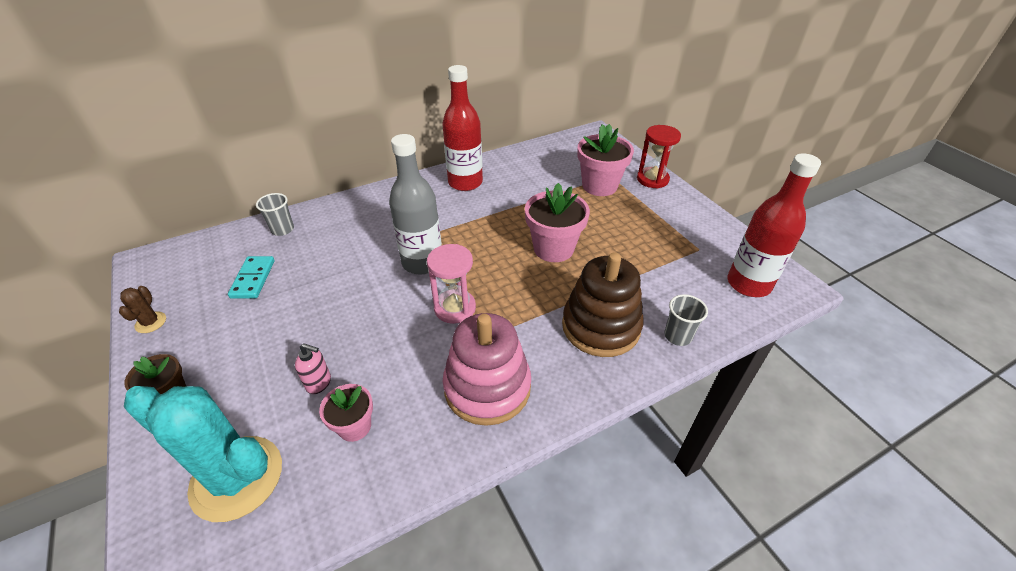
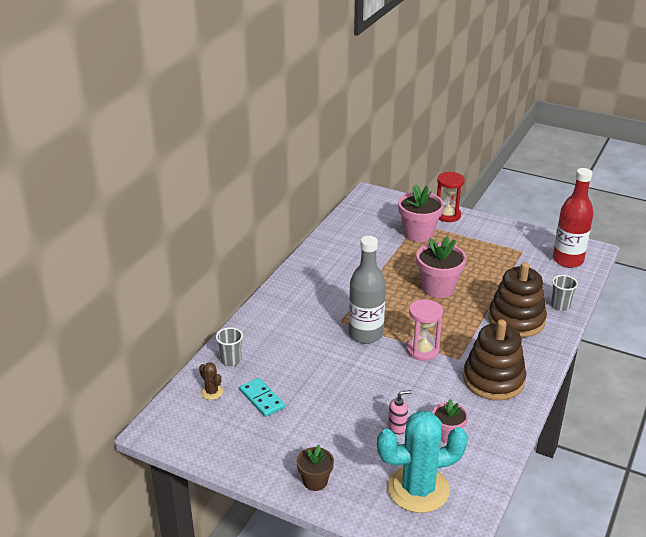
camera: 35 degrees left, 10 degrees down
brown cactus [119,286,166,333] -> brown cactus moved to [199,362,223,400]
red bottle [442,65,483,191] -> none
pink stacking toy [443,313,531,426] -> brown stacking toy [463,319,526,401]

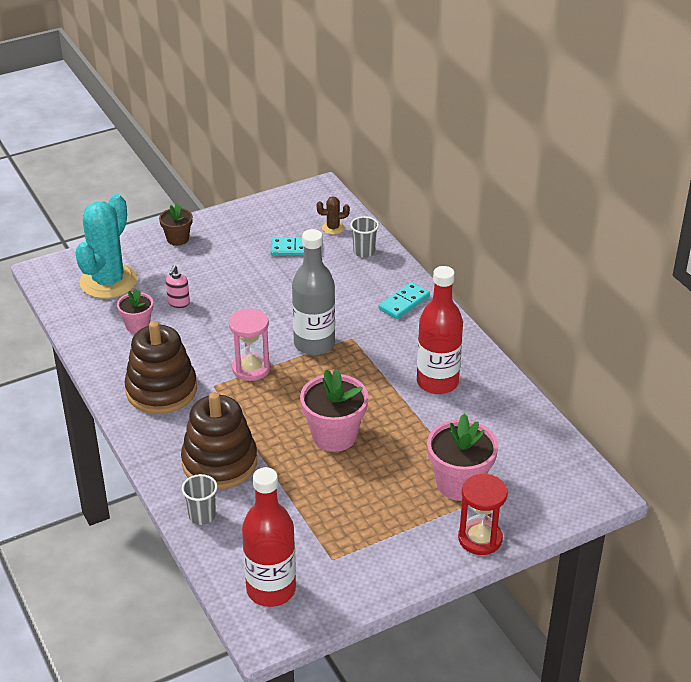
camera: 125 degrees right, 5 degrees up
none -> turquoise domino [379,282,430,319]
none -> red bottle [417,266,463,394]

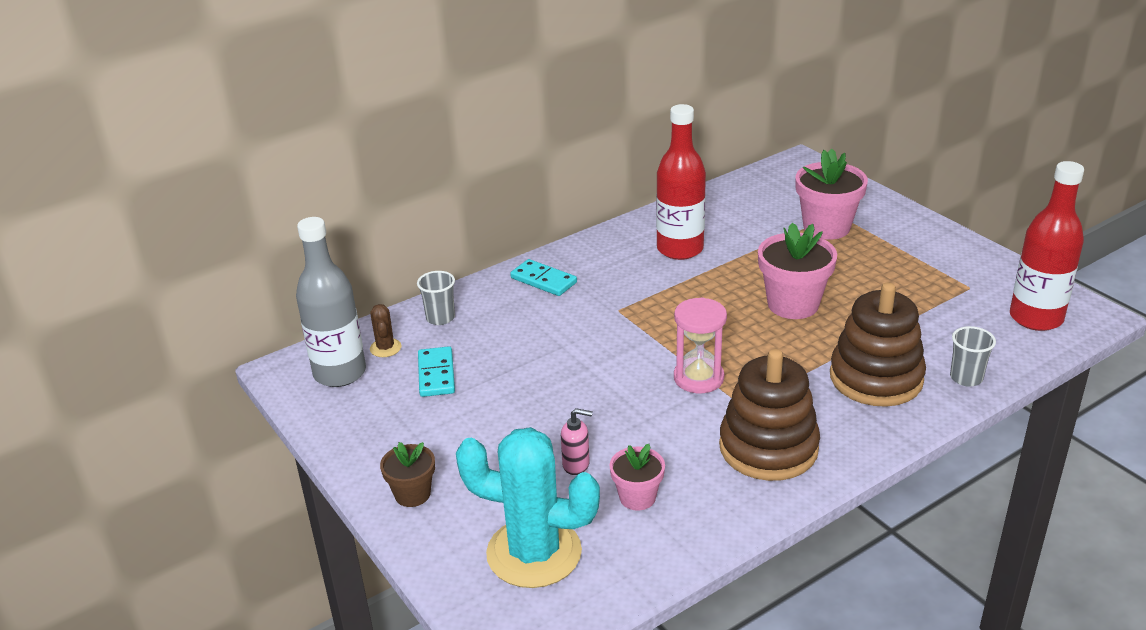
camera: 95 degrees left, 5 degrees down
grey bottle [292,229,335,355] -> grey bottle moved to [296,217,366,387]
red hourglass [458,474,508,555] -> none

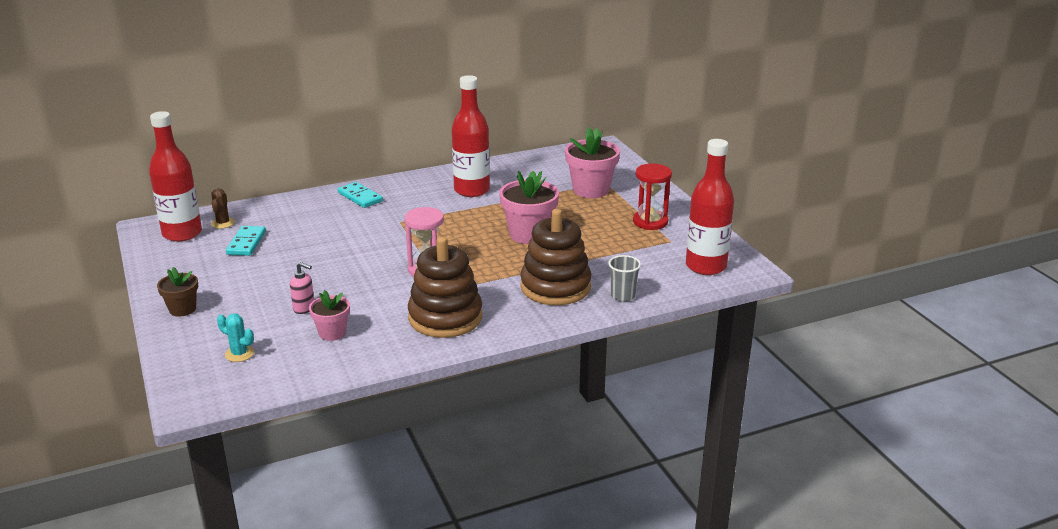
camera: 10 degrees right, 5 degrees down
grey bottle [296,217,366,387] -> red bottle [149,111,202,242]
grey cup [417,271,455,325] -> none
turquoise cactus [456,427,600,588] -> turquoise cactus [217,313,254,362], size x0.41
none -> red hourglass [633,164,672,230]

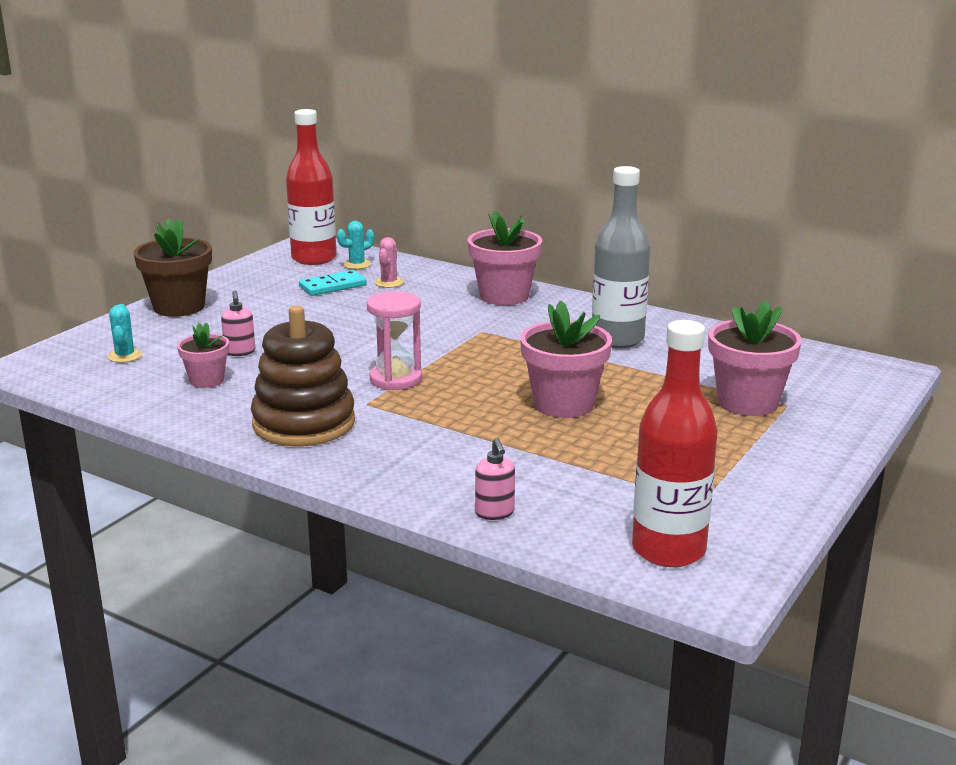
camera: 55 degrees right, 5 degrees down
brown flower pot [157,267,198,317] -> brown flower pot [133,218,212,317], size x1.71
brown cactus [211,188,235,229] -> turquoise cactus [337,221,374,269]
turquoise domino [338,182,383,208] -> pink flower pot [468,210,542,305]
red bottle [452,75,490,197] -> grey bottle [592,166,650,348]
brown stacking toy [520,209,591,305] -> none
grey cup [608,255,641,302] -> pink soap dispenser [475,438,515,520]
red hourglass [633,164,672,230] -> none
none -> pink cactus [375,237,404,288]

